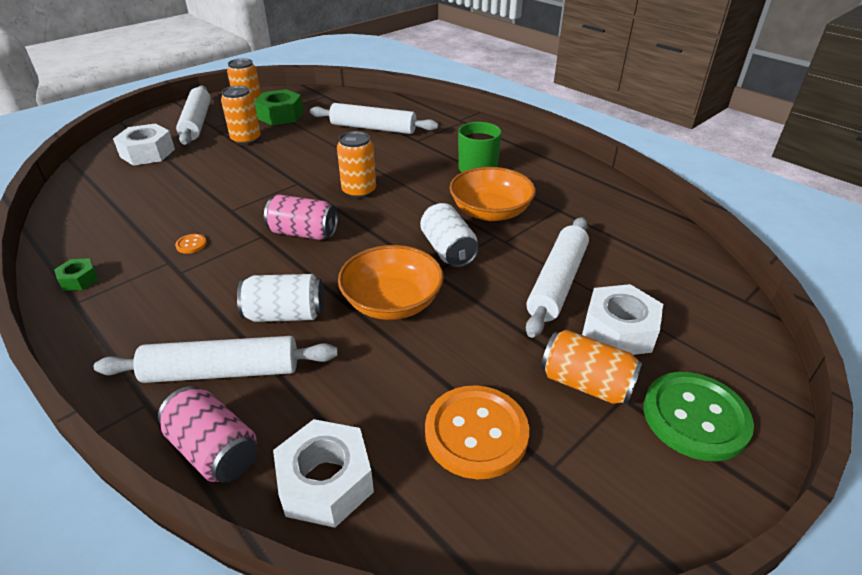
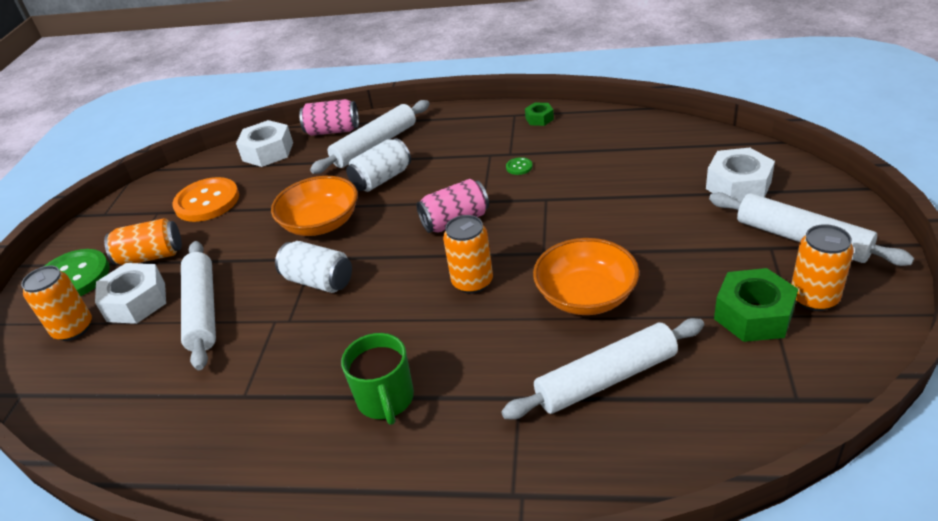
camera: 145 degrees right, 0 degrees up
orange button [175,234,207,254] -> green button [506,157,533,175]
orange can [221,86,261,145] -> orange can moved to [21,266,92,341]
orange bowl [450,167,536,221] -> orange bowl moved to [533,238,639,315]

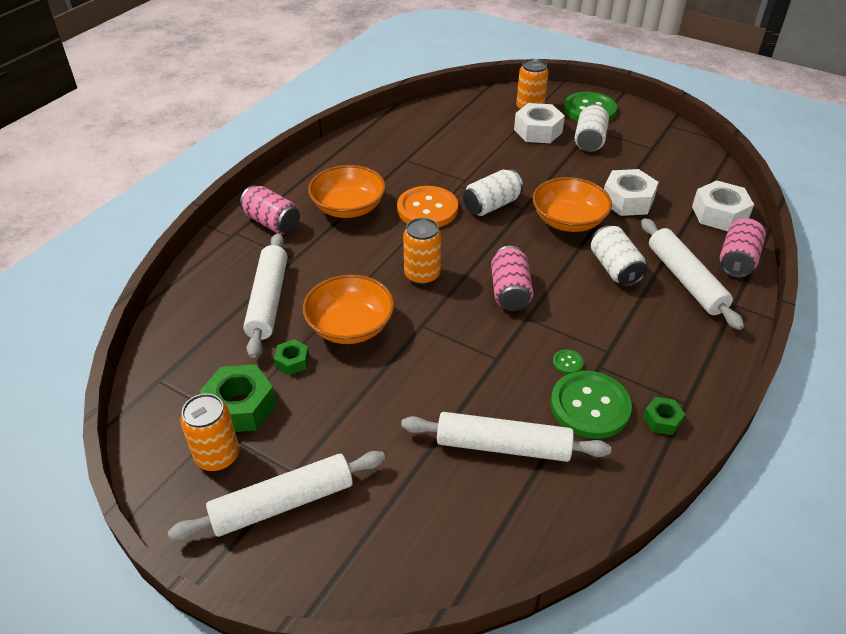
camera: 110 degrees right, 5 degrees up
orange can [104,218,182,265] -> white can [575,104,609,152]
orange button [172,177,239,222] -> orange button moved to [397,186,458,227]
white rolling pin [181,241,216,370] -> white rolling pin moved to [401,412,611,462]
green mug [341,333,414,425] -> orange bowl [308,165,386,218]
white nut [706,147,775,202] -> white nut moved to [604,169,659,216]
none -> pink can [240,185,300,234]
none -> green nut [274,339,309,375]
none -> green button [550,371,632,439]

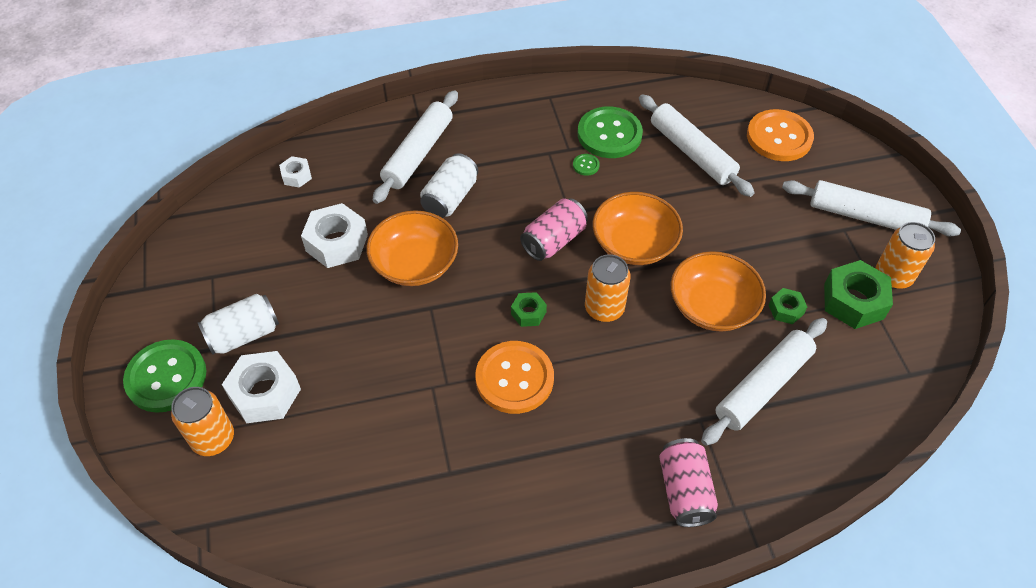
camera: 135 degrees left, 10 degrees up
orange bowl [308,165,386,218] -> orange bowl moved to [593,192,683,265]
white can [463,169,523,216] -> none
green nut [643,397,685,435] -> green nut moved to [511,292,547,327]
white nut [692,180,754,231] -> white nut [279,156,312,188], size x0.53
pink can [720,218,766,277] -> none
none -> orange button [747,109,814,161]

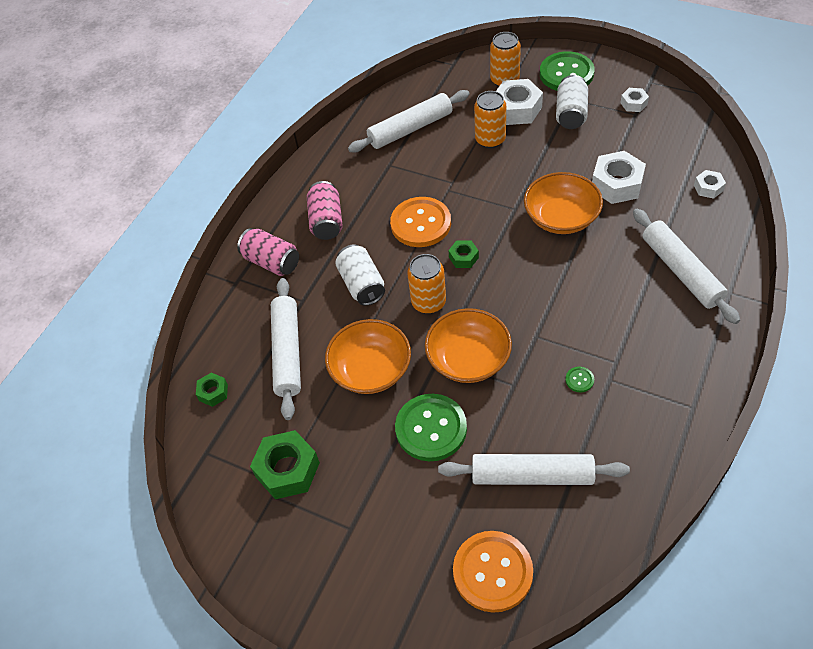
camera: 135 degrees right, 0 degrees up
white can [420,153,478,218] -> white can moved to [335,244,385,306]
pink can [520,198,588,261] -> pink can moved to [307,181,343,240]
green button [577,106,643,158] -> green button moved to [395,394,467,461]
green nut [769,288,807,324] -> green nut moved to [196,373,228,407]
white rolling pin [782,180,961,237] -> white rolling pin moved to [348,90,470,152]
orange can [876,222,935,289] -> orange can moved to [474,91,506,148]
none -> white nut [620,88,649,112]

